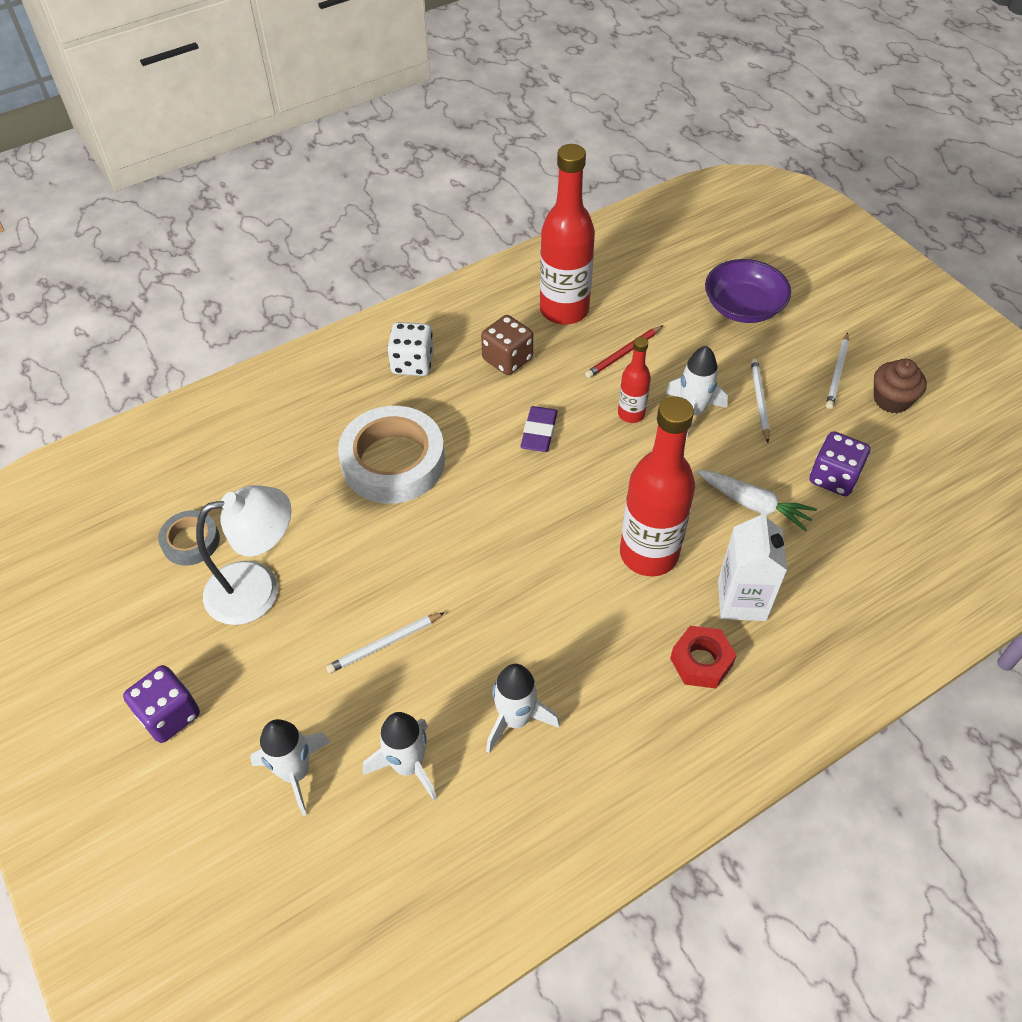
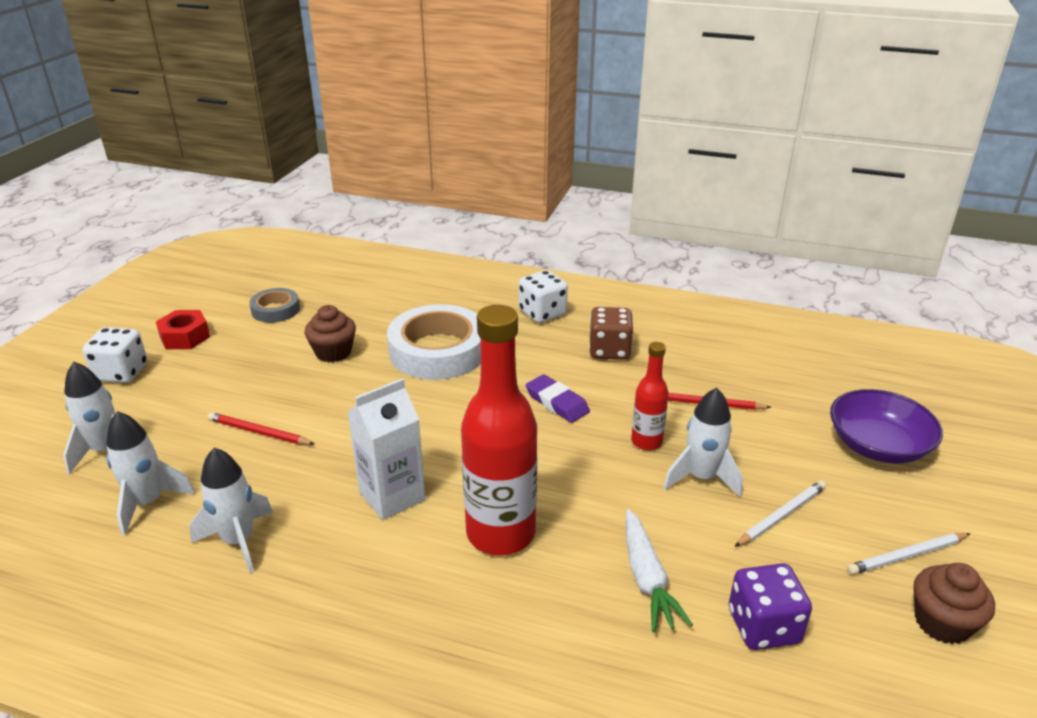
camera: 50 degrees right, 20 degrees down
purple dice [123,665,200,743] -> white dice [82,327,147,383]
white lamp [196,485,292,625] -> none
white pencil [326,612,445,674] -> red pencil [208,412,314,445]
purple eraser [520,406,558,452] -> purple eraser turned 75 degrees clockwise [526,374,590,423]
red bottle [540,144,595,325] -> none
red nut [670,626,737,688] -> red nut moved to [156,310,210,349]
white carton [718,510,787,621] -> white carton moved to [347,378,426,520]
none -> brown cupcake [305,305,356,362]

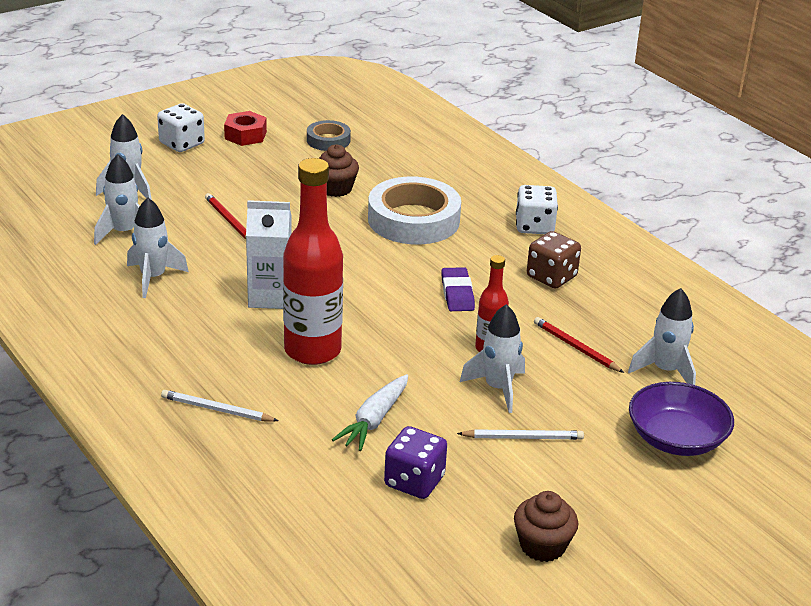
camera: 35 degrees right, 0 degrees up
white pencil [847,533,971,575] -> white pencil moved to [161,390,279,422]
none -> white rocket [628,288,696,385]

